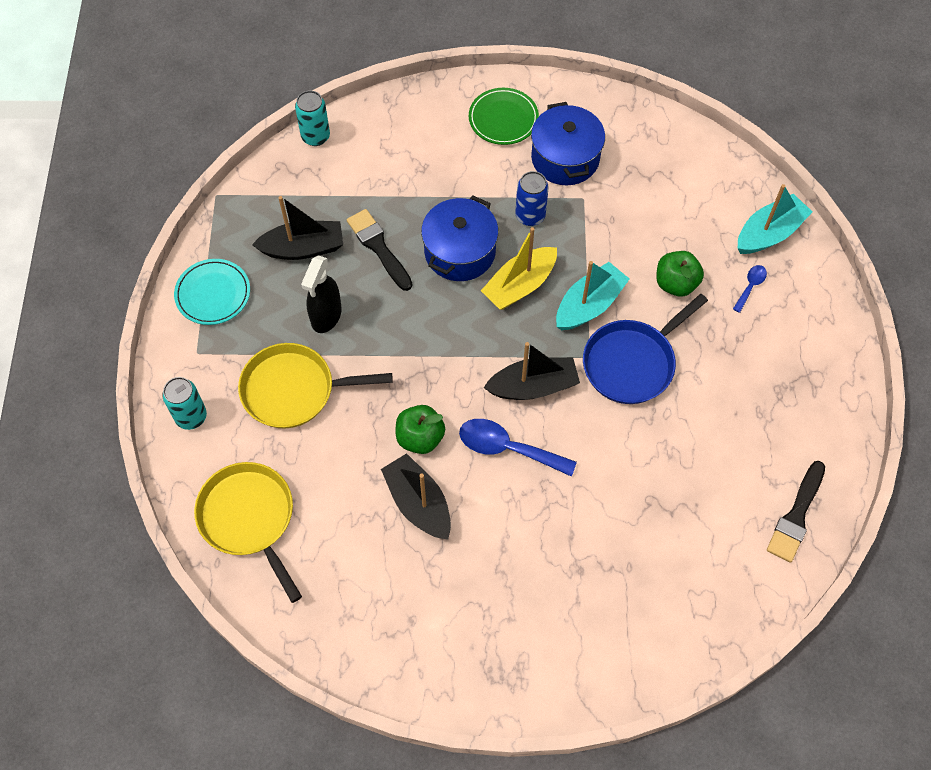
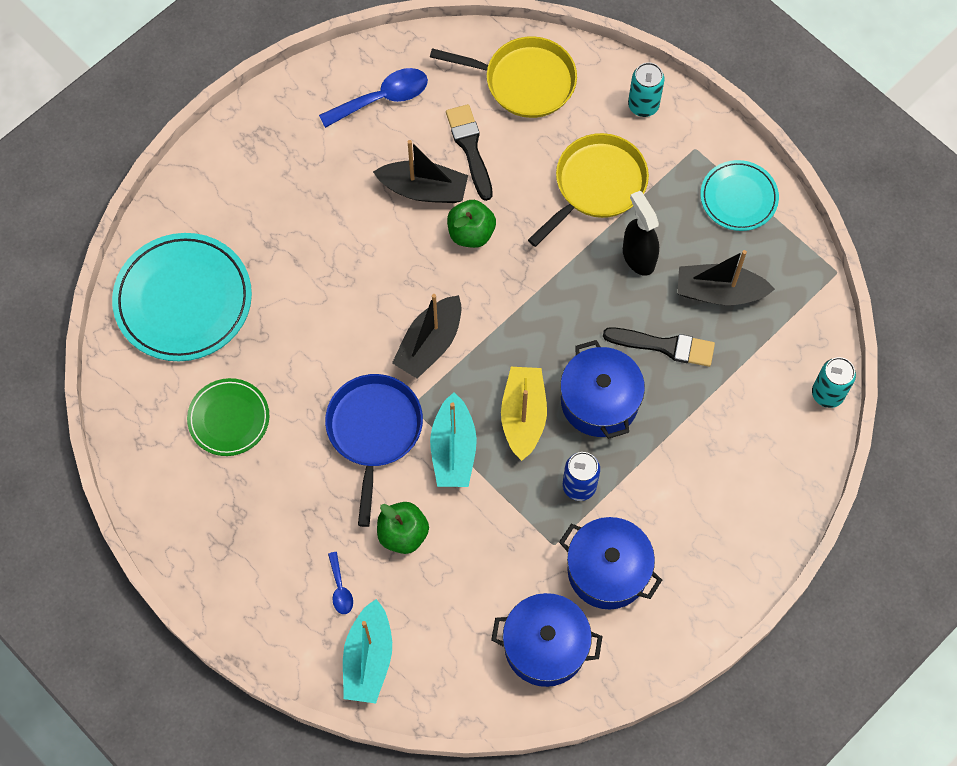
camera: 135 degrees right, 5 degrees up
black boat [252,196,343,260] -> black boat turned 60 degrees clockwise [677,250,775,305]
blue spoon [459,419,577,477] -> blue spoon moved to [319,68,428,128]
green plate [469,88,539,145] -> green plate moved to [187,378,269,456]
black brush [767,461,825,562] -> black brush moved to [446,104,493,201]
none -> turquoise plate [112,233,252,361]
none -> blue pot [491,593,602,687]

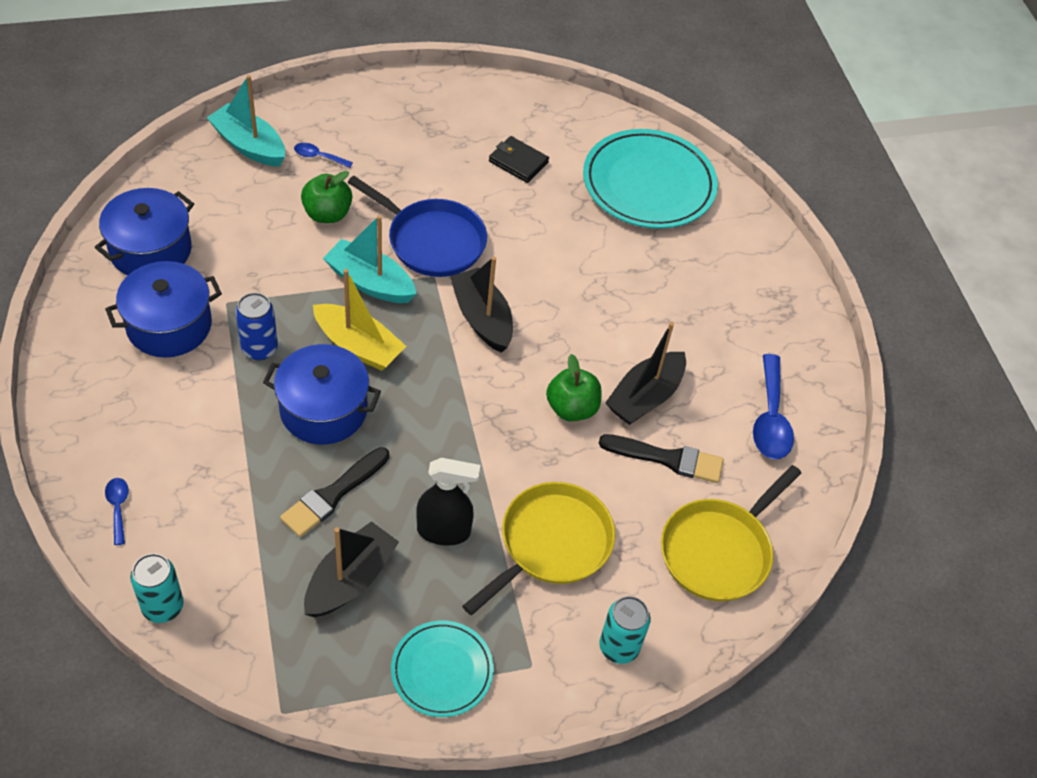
camera: 115 degrees right, 15 degrees down
green plate [187,378,269,456] -> black wallet [489,136,549,183]
yellow pan [528,133,649,247] -> yellow pan turned 120 degrees counterclockwise [462,482,615,615]
none -> blue spoon [105,478,129,545]

